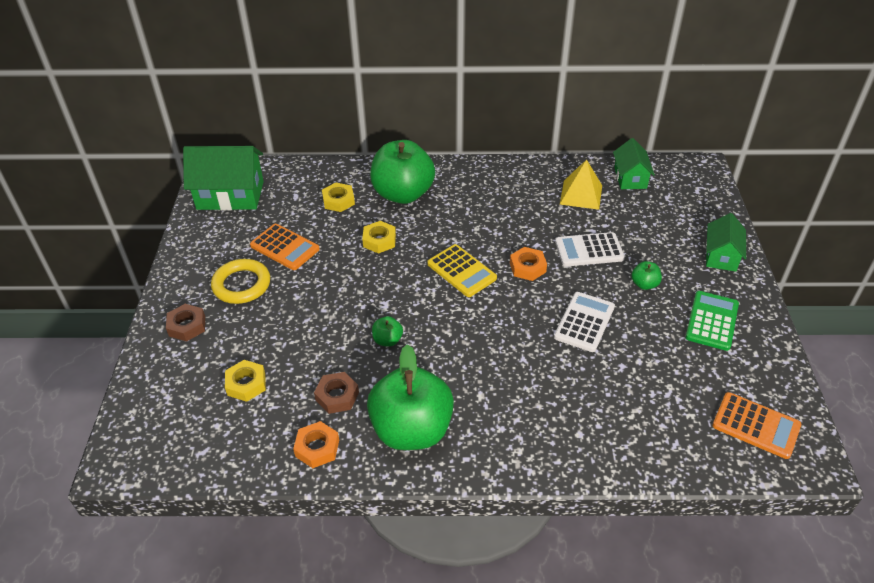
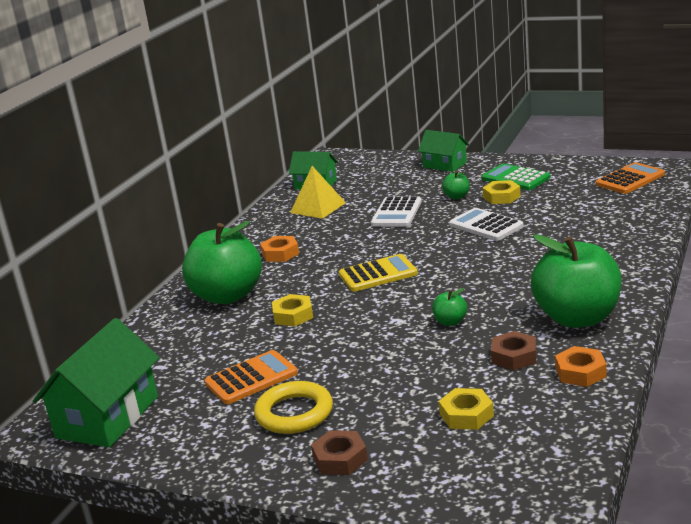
camera: 65 degrees left, 20 degrees down
yellow nut [322,182,355,212] -> yellow nut moved to [483,180,521,204]
orange nut [510,247,547,281] -> orange nut moved to [260,236,299,262]

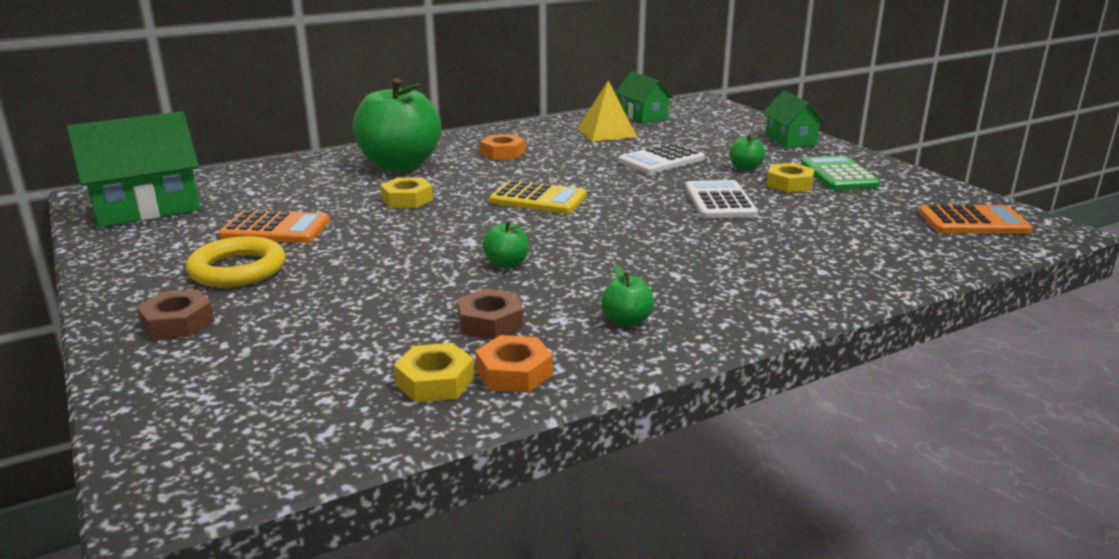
camera: 35 degrees right, 0 degrees up
yellow nut [439,388,494,430] -> yellow nut moved to [394,343,475,403]
green apple [531,234,622,328] -> green apple [601,264,655,327], size x0.41

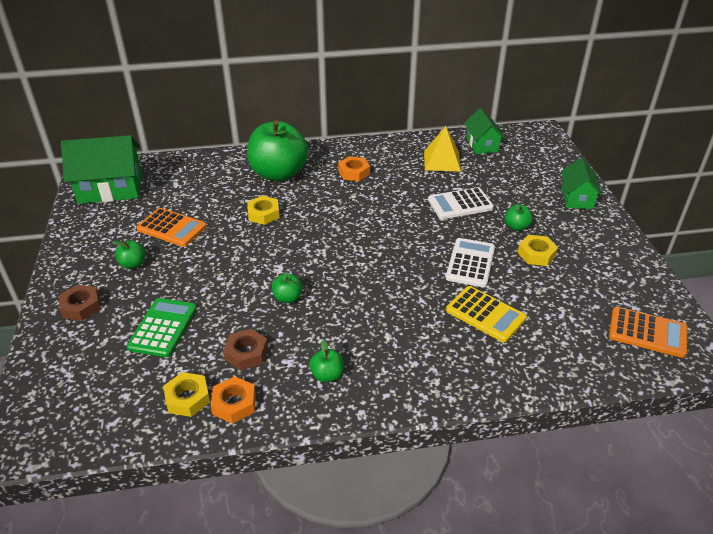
camera: 20 degrees right, 15 degrees up
yellow ring [186,236,286,287] -> green apple [113,241,146,269]
yellow calculator [489,180,587,214] -> yellow calculator moved to [446,286,527,342]
green calculator [801,156,881,190] -> green calculator moved to [127,298,197,357]

